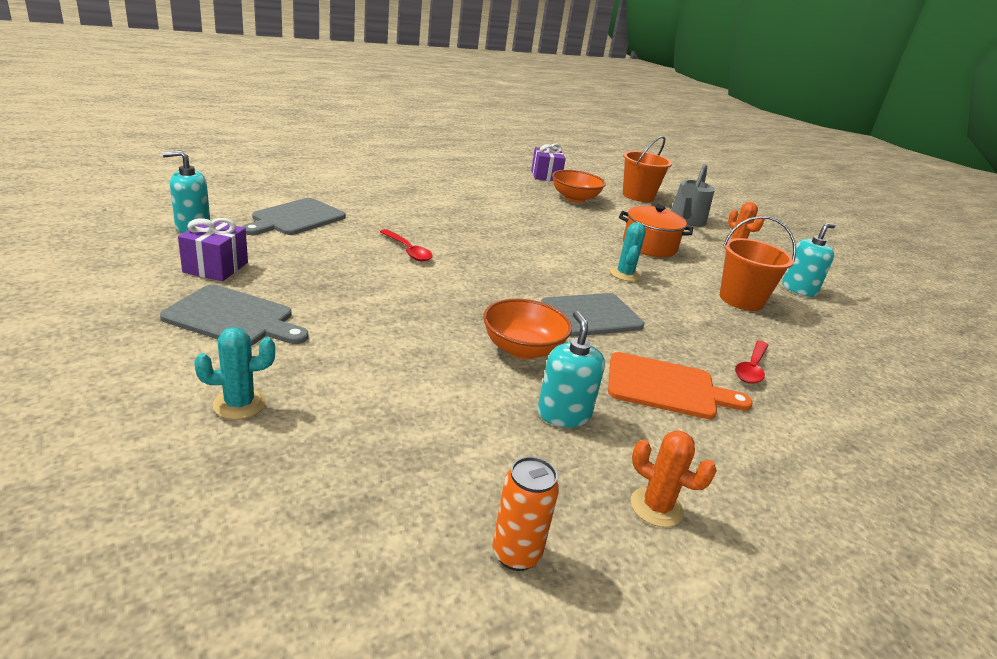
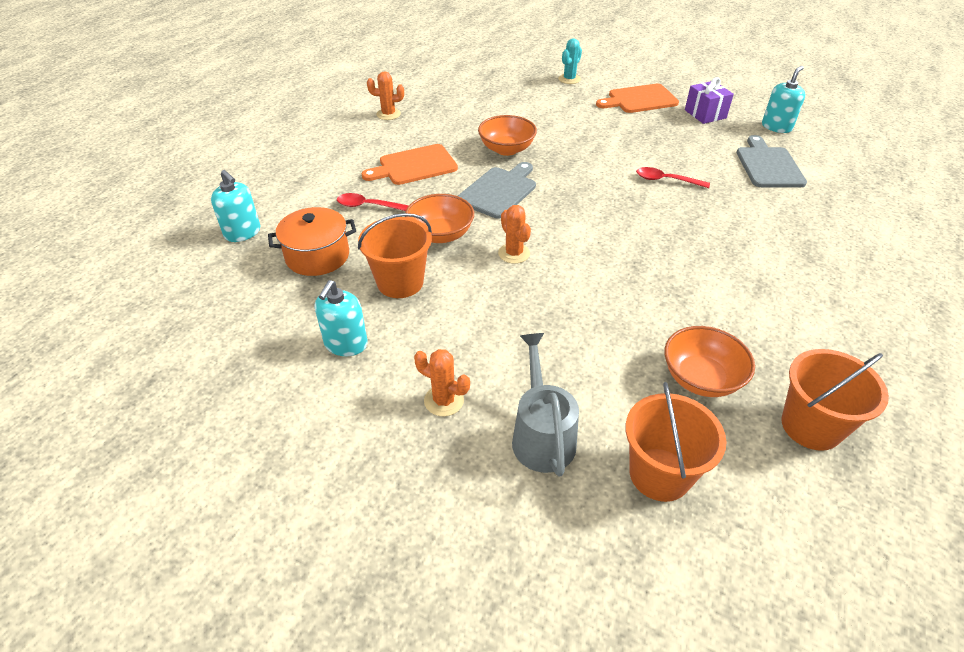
camera: 150 degrees right, 15 degrees up
grey cutting board [160,285,308,346] -> orange cutting board [596,84,679,113]
orange can [493,457,559,571] -> none
purple gift [531,143,566,181] -> orange bucket [781,349,889,451]
turquoise soap dispenser [537,311,605,427] -> turquoise soap dispenser moved to [211,170,260,242]
turquoise cactus [610,222,646,281] -> orange cactus [498,205,531,264]
orange pot [619,205,693,257] -> orange pot moved to [268,207,356,276]
red spoon [735,340,769,384] -> red spoon turned 75 degrees counterclockwise [337,193,409,211]
none -> orange bowl [405,194,474,243]

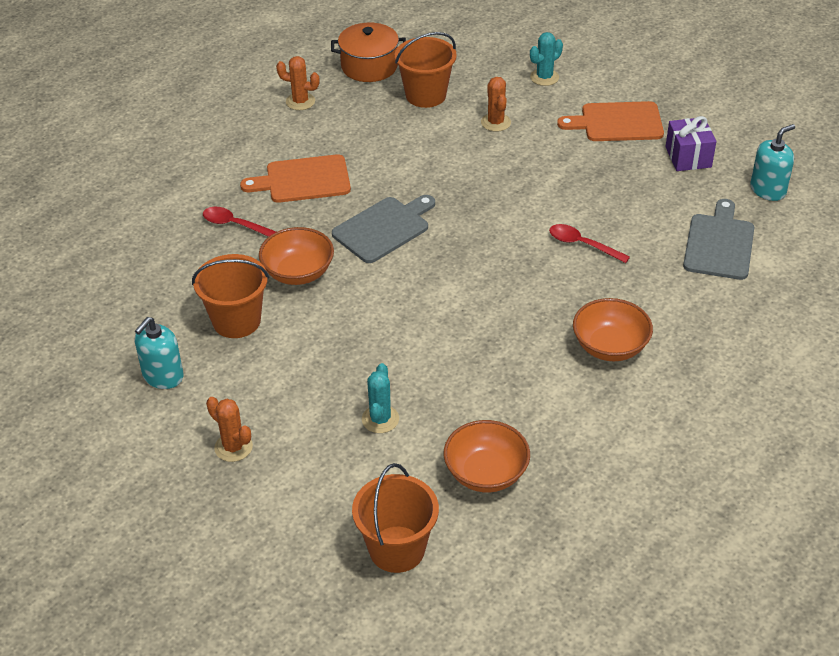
camera: 15 degrees right, 0 degrees up
turquoise soap dispenser [211,170,260,242] -> none
orange pot [268,207,356,276] -> orange pot moved to [331,23,406,82]
orange bowl [478,115,537,156] -> orange bowl moved to [573,298,653,361]
orange cactus [498,205,531,264] -> orange cactus moved to [481,77,511,132]
grey watering can [512,333,579,477] -> none
orange bucket [781,349,889,451] -> orange bucket moved to [395,32,457,108]
none -> turquoise cactus [362,363,399,433]

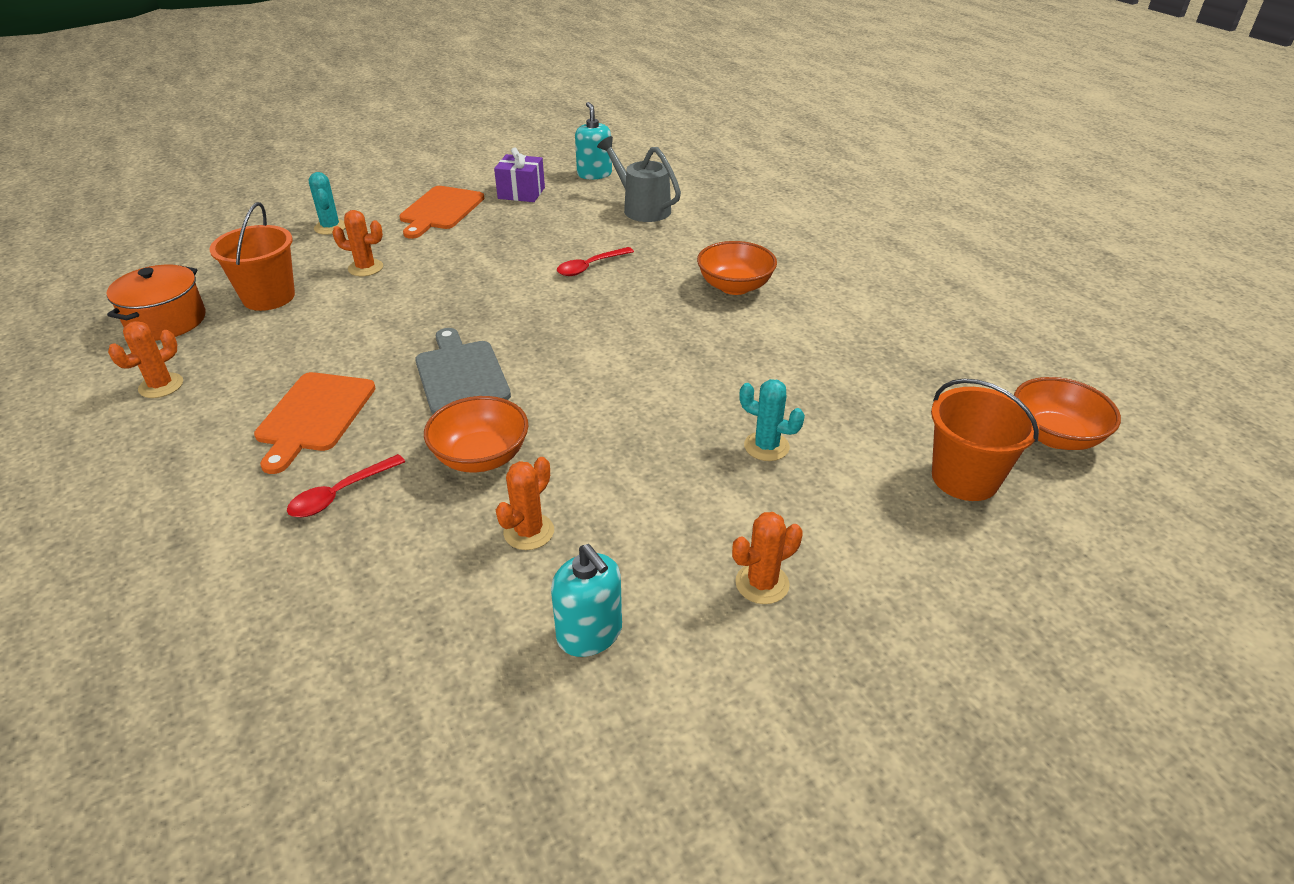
camera: 70 degrees left, 5 degrees down
orange bucket [192,254,269,338] -> orange cactus [496,457,554,550]
orange bowl [444,420,530,493] -> orange bowl moved to [1014,377,1121,450]
grey cutting board [683,199,754,280] -> grey watering can [597,136,681,222]

